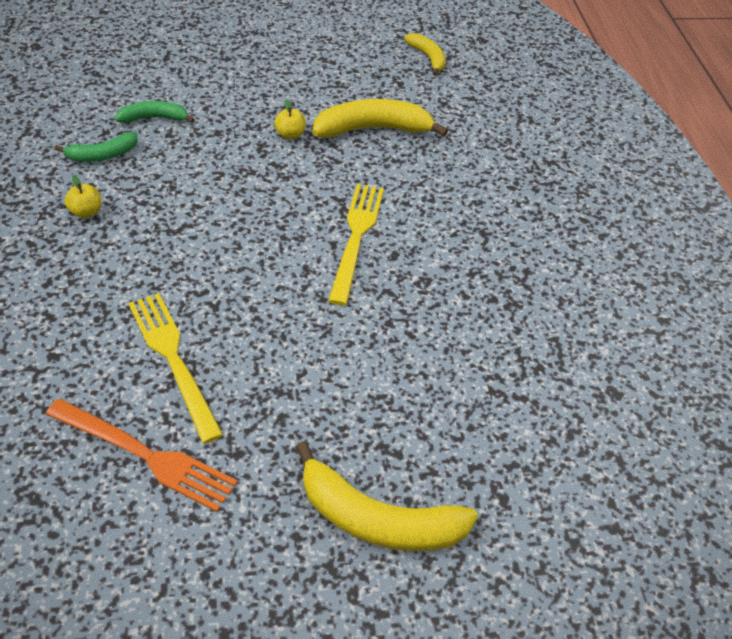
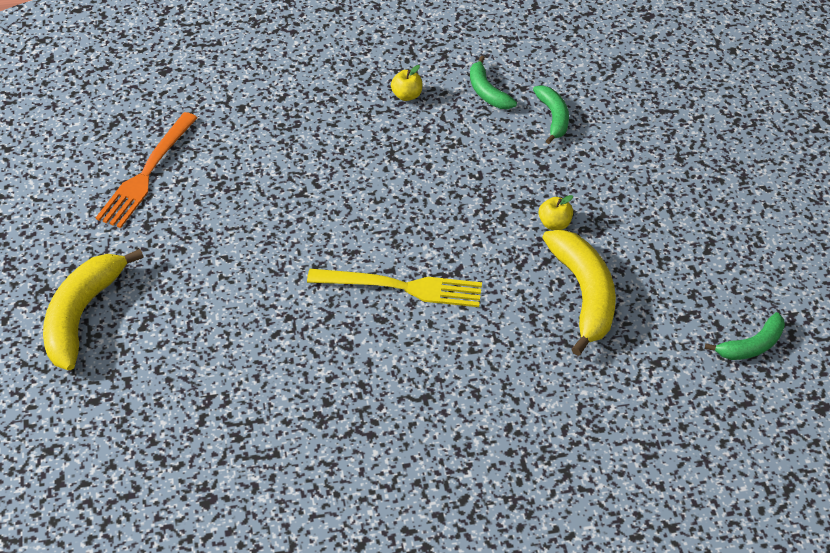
camera: 90 degrees right, 0 degrees up
yellow fork [128,293,223,444] -> none
yellow banana [404,33,446,76] -> green banana [705,312,785,360]

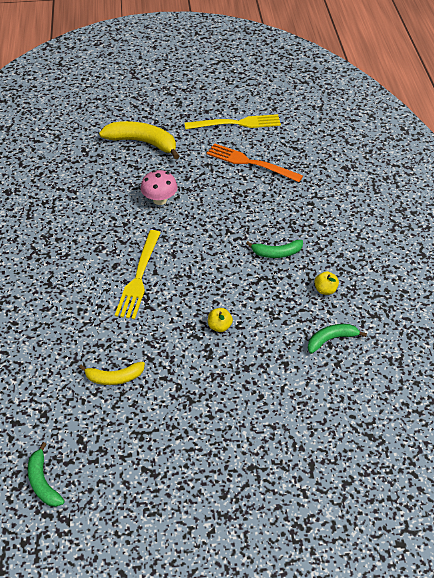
camera: 95 degrees right, 0 degrees up
green banana [533,85,569,144] -> green banana moved to [246,240,303,258]
yellow apple [539,195,573,230] -> yellow apple moved to [208,308,233,332]
yellow banana [542,229,616,356] -> yellow banana [79,361,145,385], size x0.57
none -> pink mushroom [141,170,178,205]
none -> yellow fork [185,114,281,130]

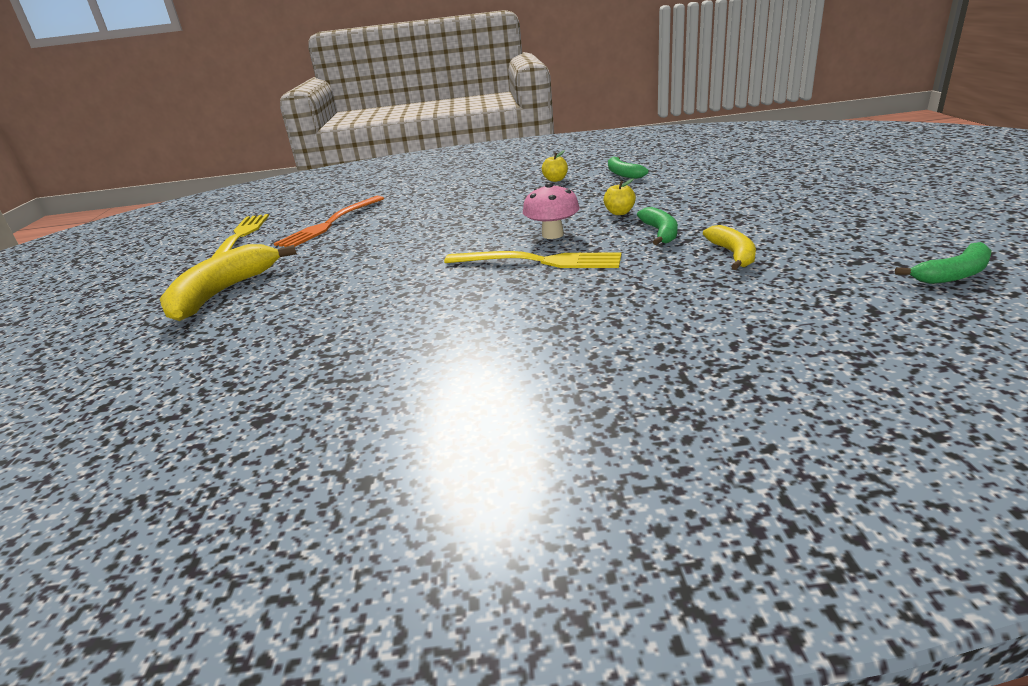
camera: 85 degrees left, 20 degrees down
pink mushroom [141,170,178,205] -> pink mushroom moved to [523,183,580,239]
green banana [246,240,303,258] -> green banana moved to [637,207,678,245]

